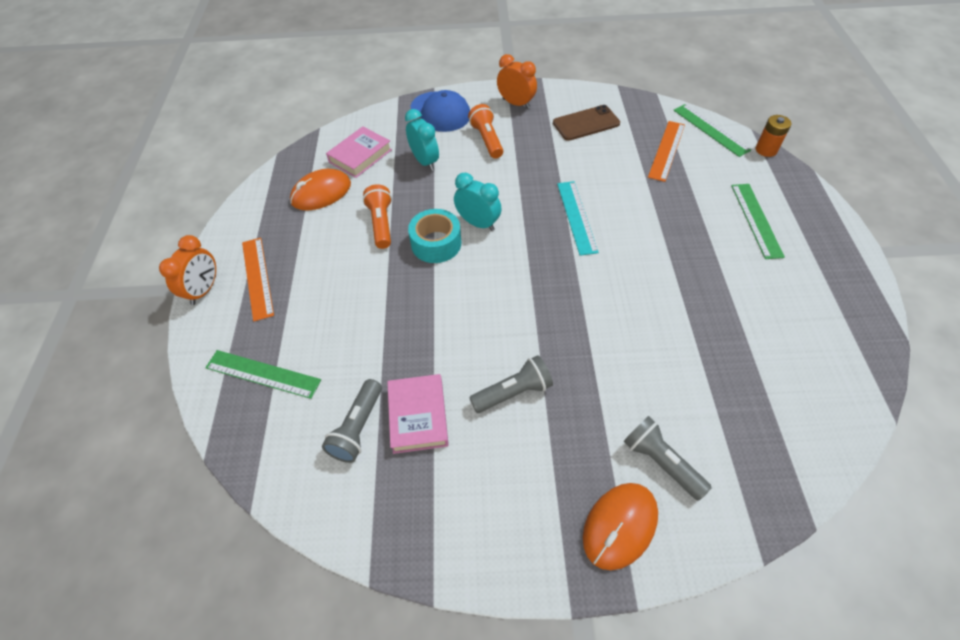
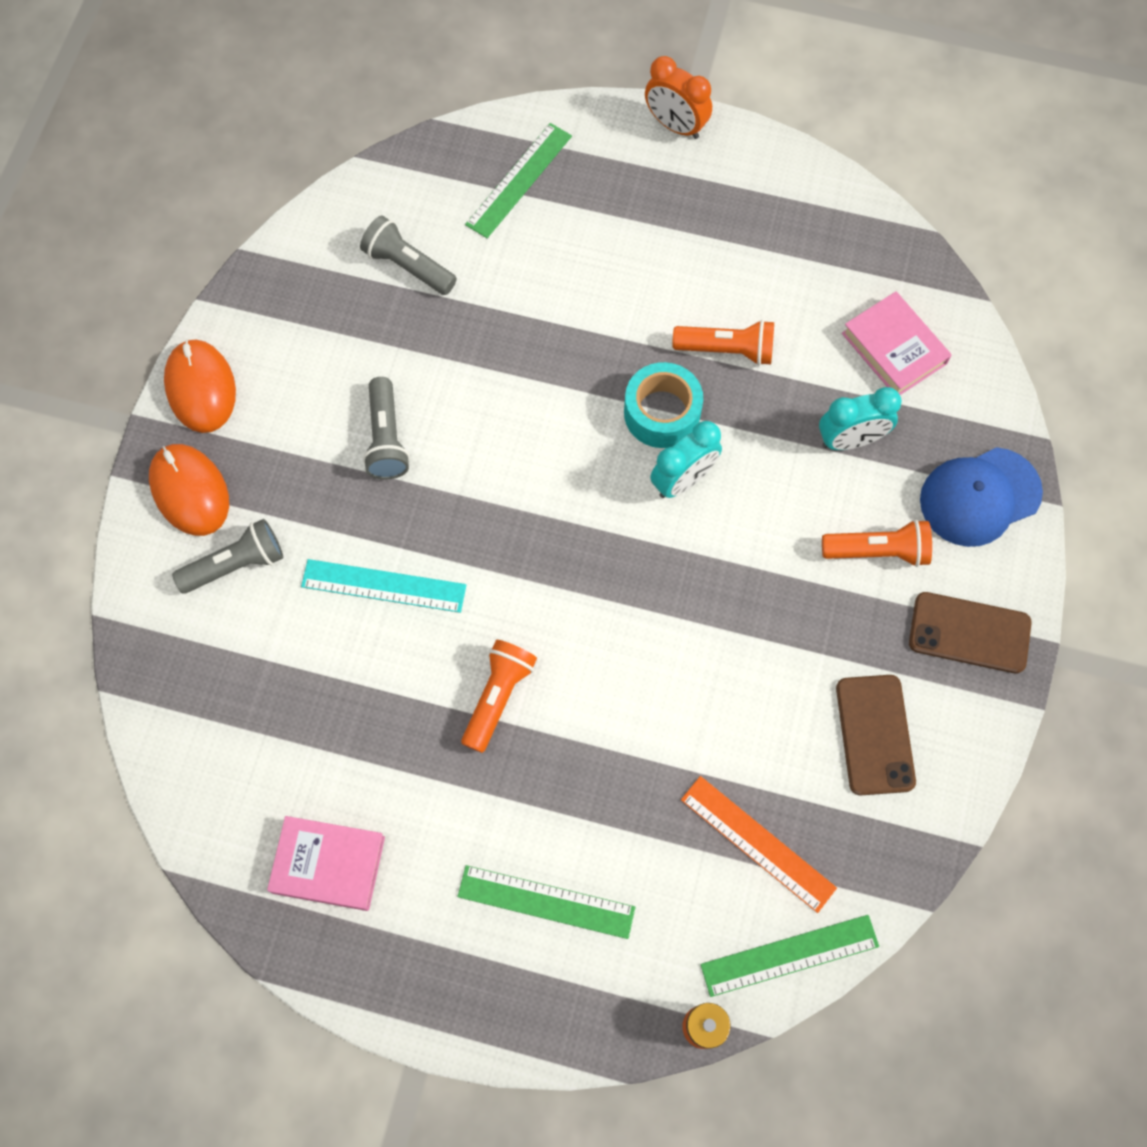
camera: 105 degrees right, 15 degrees up
orange ruler [242,238,274,321] -> none
orange mouse [290,169,351,210] -> orange mouse moved to [164,339,236,433]
pink book [387,374,449,454] -> pink book moved to [267,816,385,911]
orange clock [497,54,537,109] -> brown phone [909,592,1032,673]
turquoise ruler [557,181,599,256] -> turquoise ruler moved to [301,559,466,613]
none -> orange flashlight [461,640,537,753]

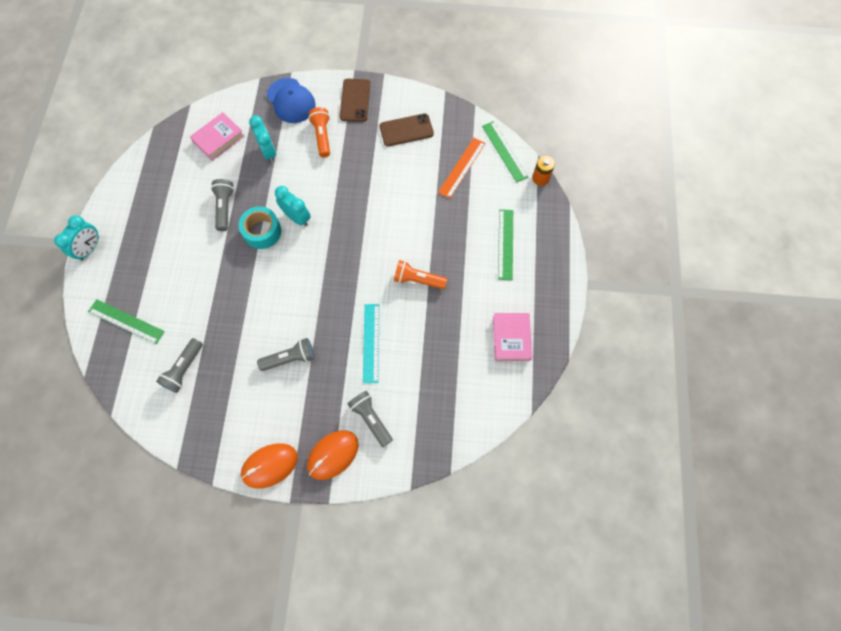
camera: 100 degrees left, 0 degrees up
orange clock [645,56,712,139] -> turquoise clock [54,215,99,261]
orange flashlight [672,320,774,366] -> grey flashlight [211,179,234,231]

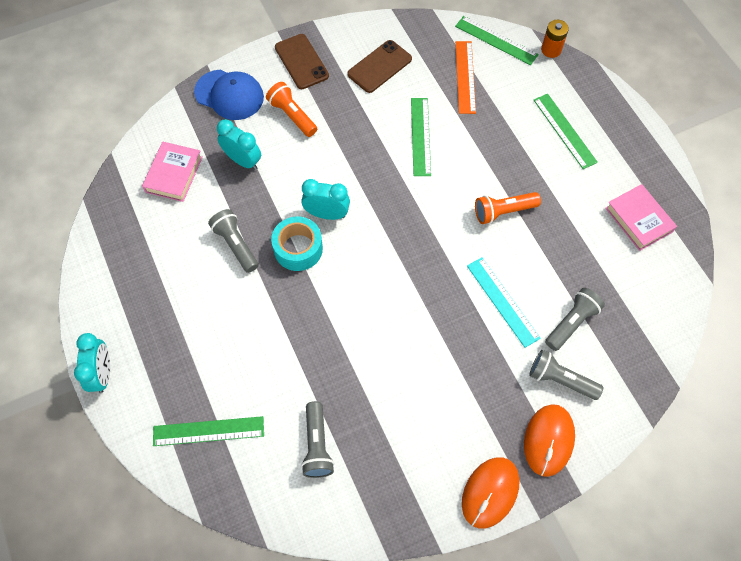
camera: 30 degrees left, 5 degrees down
grey flashlight [257,338,314,371] -> grey flashlight moved to [545,288,605,351]
none -> green ruler [411,98,431,176]

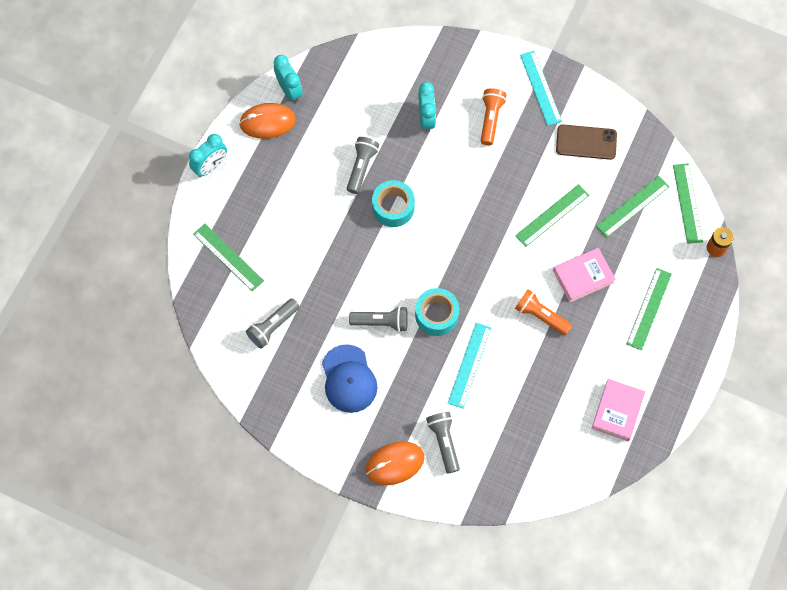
camera: 50 degrees right, 5 degrees up
pink book [142,142,203,202] -> pink book moved to [553,248,616,302]
blue cap [194,70,264,120] -> blue cap moved to [322,344,377,413]
brown phone [275,34,329,89] -> turquoise ruler [520,51,562,126]
turquoise clock [301,179,350,220] -> turquoise clock moved to [274,55,303,103]
orange ruler [455,41,476,114] -> green ruler [596,176,670,238]
orange mouse [462,457,519,529] -> orange mouse moved to [239,103,296,139]
grey flashlight [545,288,605,351] -> grey flashlight moved to [349,306,408,332]
none -> turquoise tape [415,288,459,336]

